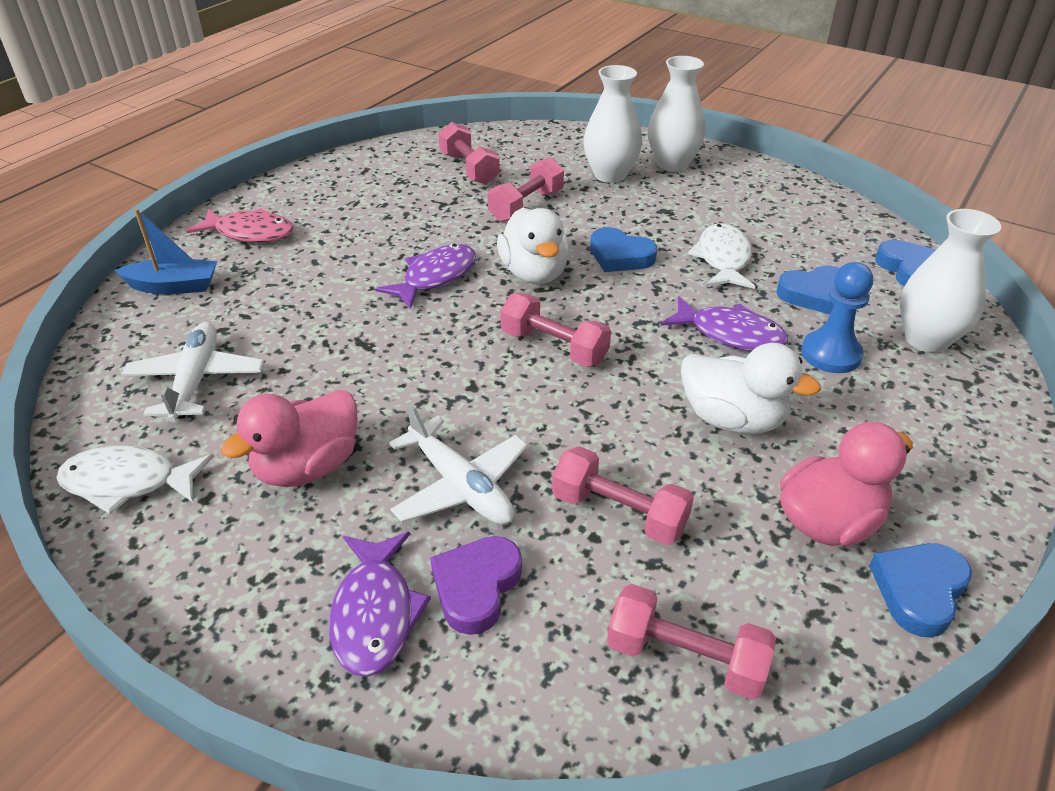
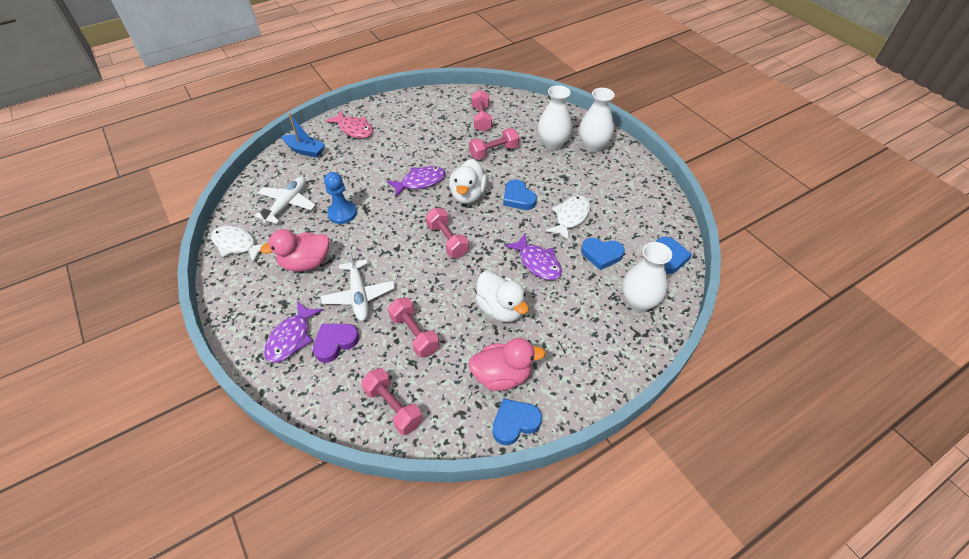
camera: 25 degrees right, 10 degrees up
blue pawn [801,262,873,373] -> blue pawn moved to [324,172,357,224]

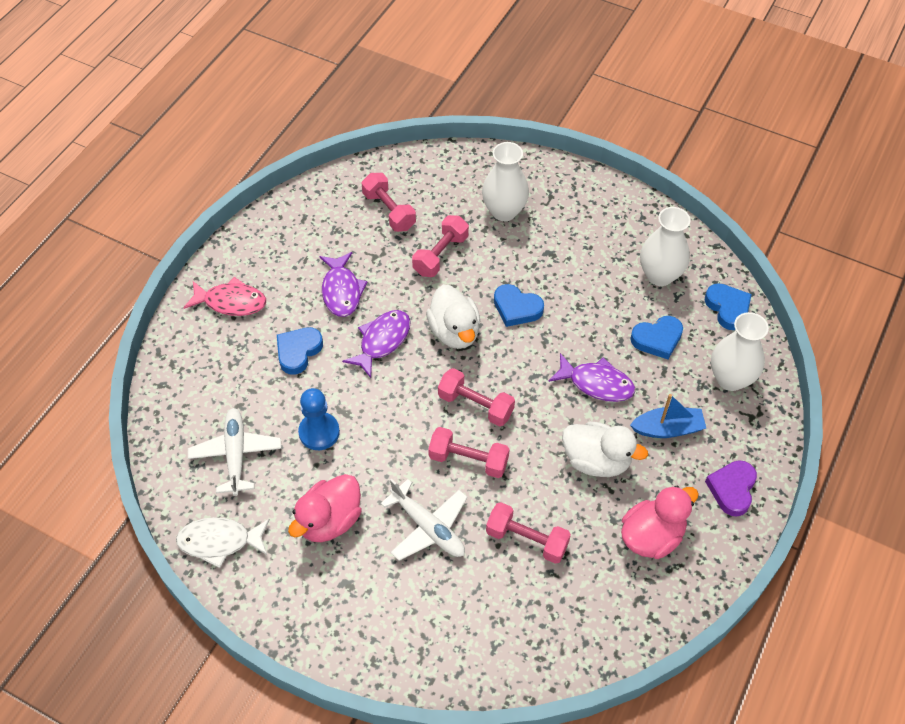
camera: 30 degrees left, 5 degrees up
purple fish [264,301,323,363] -> purple fish moved to [319,252,368,317]
blue boat [282,113,325,158] -> blue boat moved to [630,394,706,438]
purple heart [313,324,359,363] -> purple heart moved to [705,460,757,517]
pink dumbbell [361,368,423,435] -> pink dumbbell moved to [428,427,510,478]
blue heart [492,398,542,445] -> blue heart moved to [277,327,323,375]
white fish [545,195,590,241] -> none
white vase [579,88,615,153] -> white vase moved to [640,207,691,286]

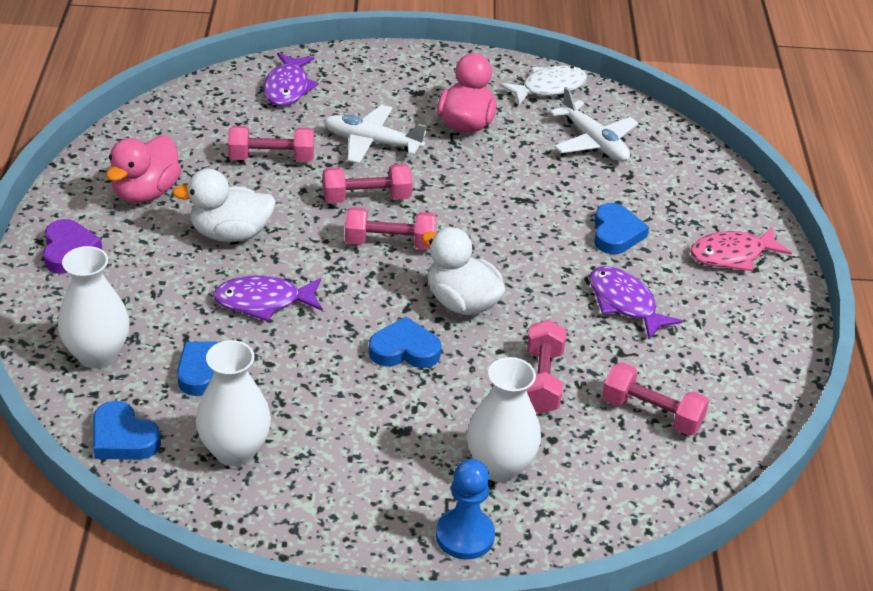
camera: 150 degrees right, 15 degrees down
blue pawn [298,388,340,450] -> blue pawn moved to [436,459,495,560]
purple fish [342,310,410,378] -> purple fish moved to [263,53,319,106]
blue boat [630,394,706,438] -> none

